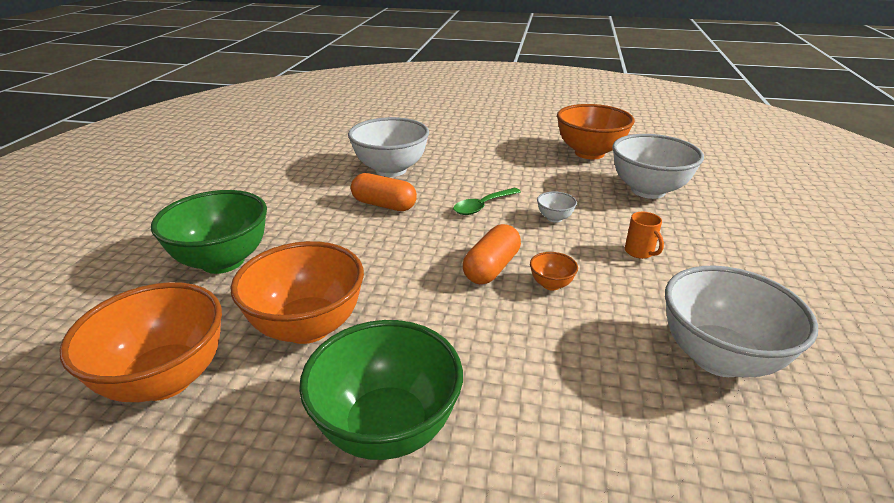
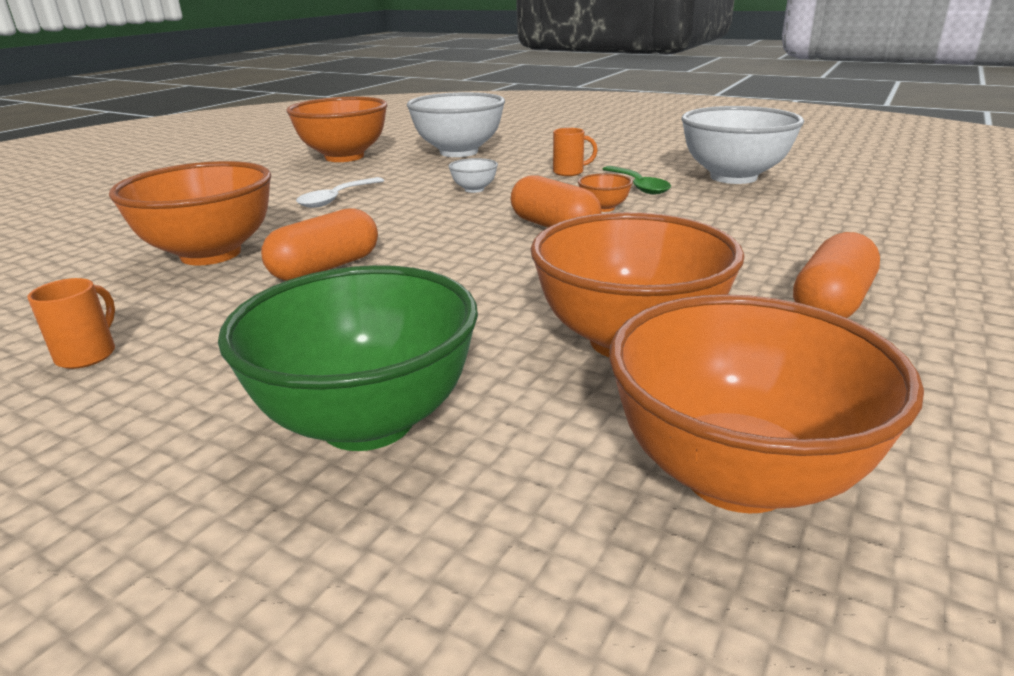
camera: 70 degrees left, 5 degrees down
green bowl [299,320,463,460] -> orange capsule [793,232,880,318]
white bowl [348,117,429,177] -> orange bowl [109,161,271,266]
green spoon [453,188,521,215] -> green spoon moved to [603,166,671,194]
none -> orange mug [28,278,115,369]
none -> white spoon [296,177,384,208]

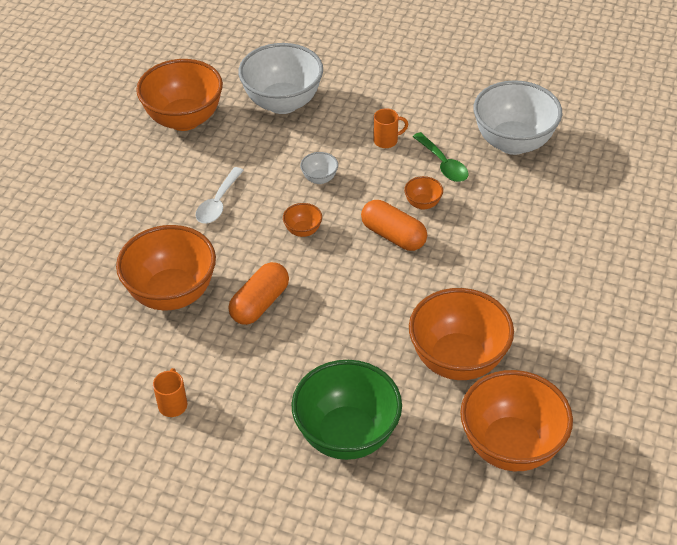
camera: 10 degrees left, 20 degrees up
orange capsule [793,232,880,318] -> none
none -> orange bowl [283,203,322,237]

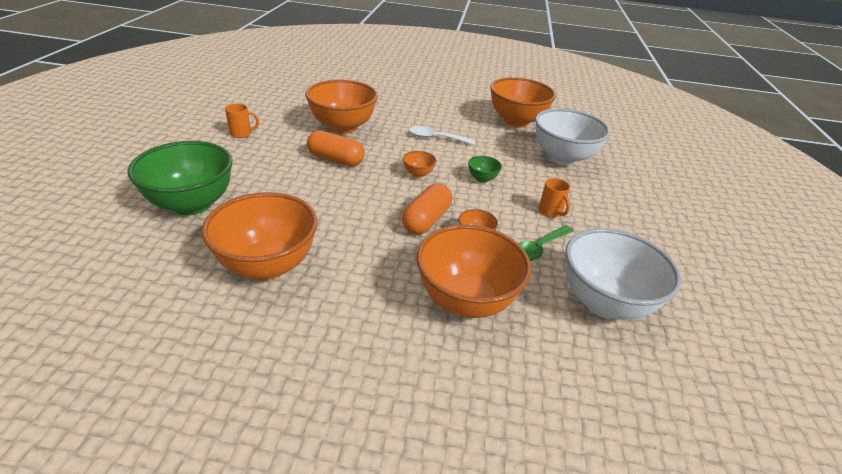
camera: 75 degrees right, 10 degrees down
white bowl [300,152,338,184] -> green bowl [468,156,502,183]
orange bowl [460,370,573,471] -> orange bowl moved to [417,224,531,318]

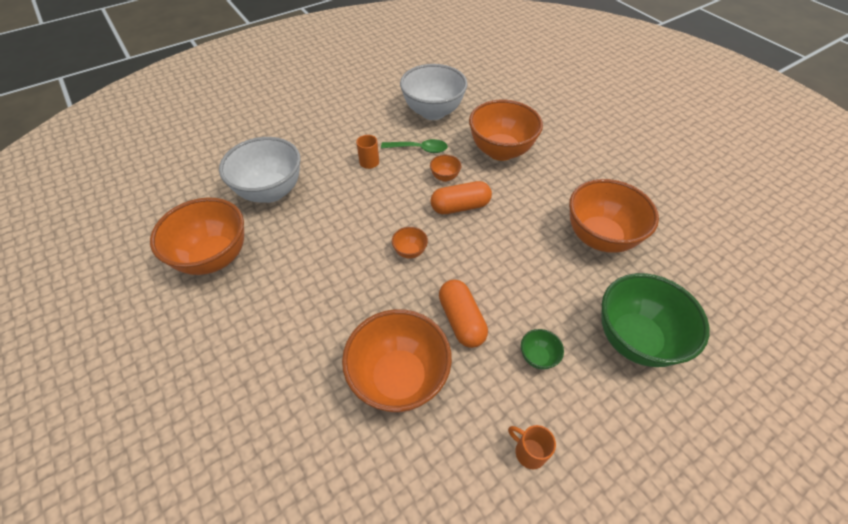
camera: 130 degrees left, 15 degrees up
white spoon [409,126,475,145] -> none
green bowl [468,156,502,183] -> green bowl moved to [521,329,564,370]

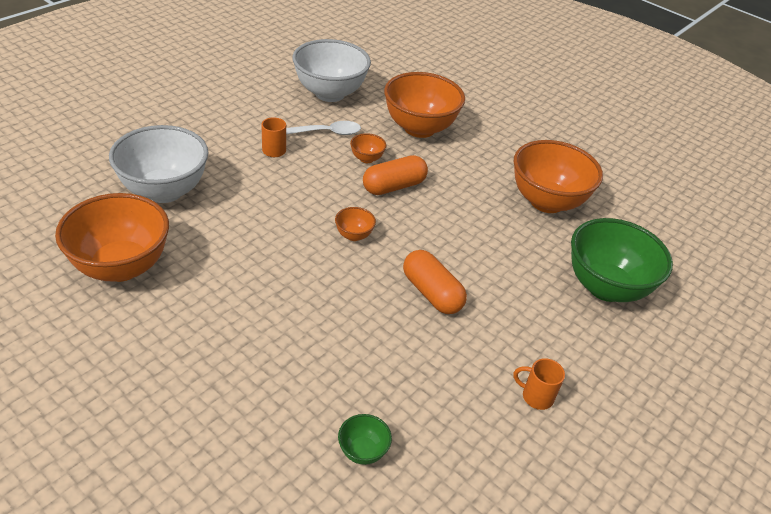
camera: 20 degrees left, 10 degrees down
orange bowl [342,309,452,412] -> none
green spoon [381,139,448,153] -> white spoon [286,121,361,135]
green bowl [521,329,564,370] -> green bowl moved to [338,414,392,465]

